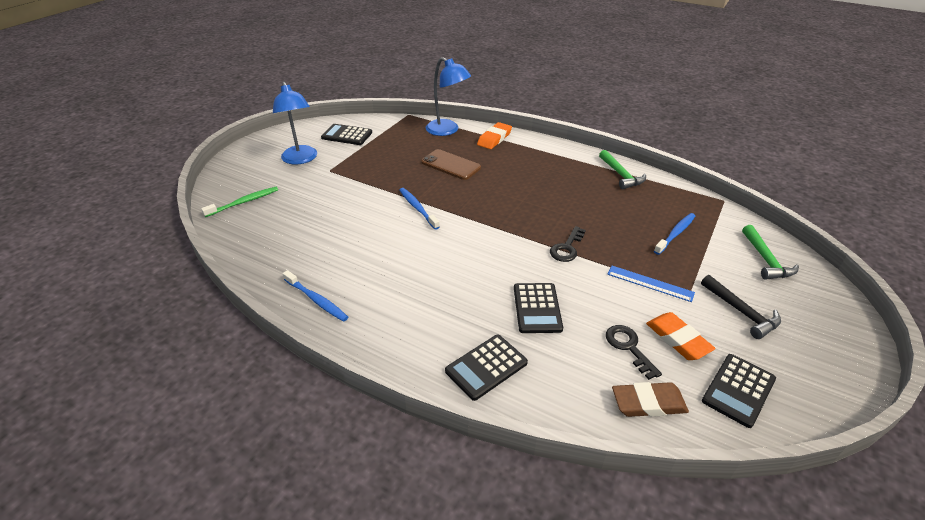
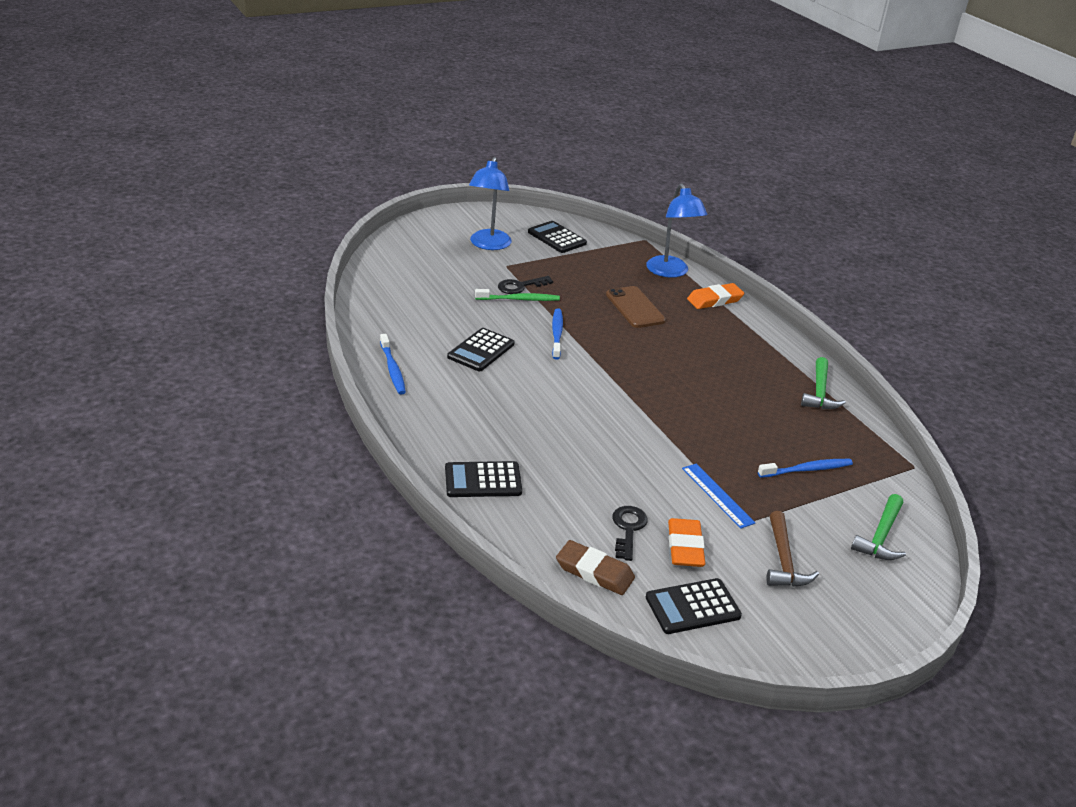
camera: 30 degrees right, 5 degrees down
green toothbrush [201,187,278,217] -> green toothbrush moved to [475,289,560,301]
black calculator [514,283,563,333] -> black calculator moved to [447,328,514,371]
black key [550,226,586,262] -> black key moved to [498,276,553,294]
black hammer [701,275,781,339] -> brown hammer [767,511,819,587]

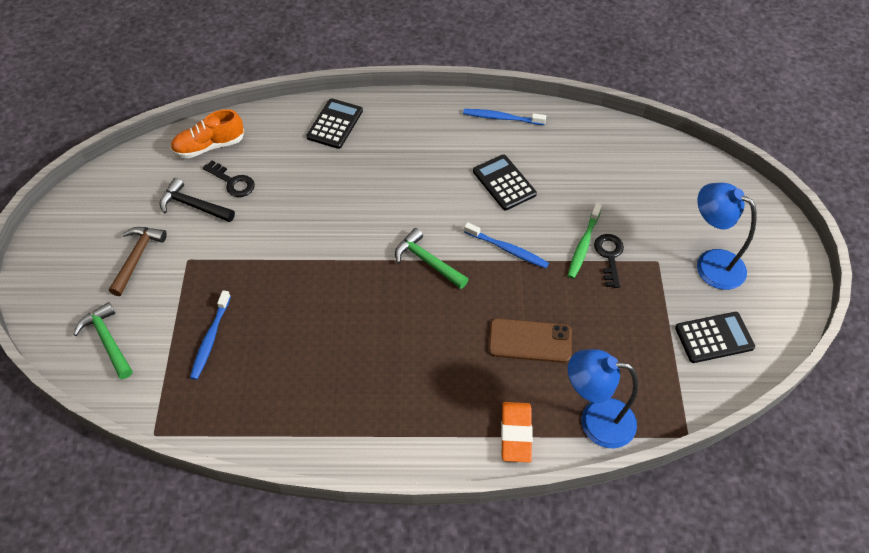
camera: 120 degrees right, 20 degrees up
brown eraser [556,540,635,595] -> orange shoe [170,109,244,158]
black calculator [646,578,742,634] -> none
orange eraser [668,518,705,567] -> black hammer [159,178,235,222]
blue ruler [682,464,755,529] -> none
brown hammer [767,511,819,587] -> brown hammer turned 75 degrees clockwise [109,227,167,296]
green hammer [801,357,846,409] -> green hammer moved to [395,228,468,289]

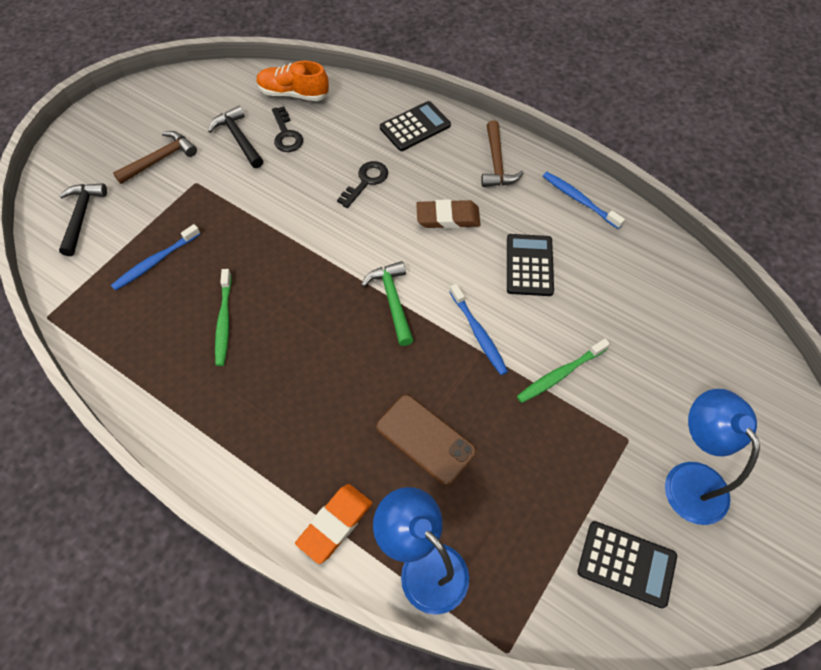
camera: 35 degrees right, 5 degrees up
green hammer [73,302,132,379] -> black hammer [59,183,107,256]
black key [594,234,624,288] -> black key moved to [337,161,388,208]
none -> green toothbrush [215,269,232,366]
none -> brown eraser [416,199,481,229]
none -> brown hammer [481,120,524,187]

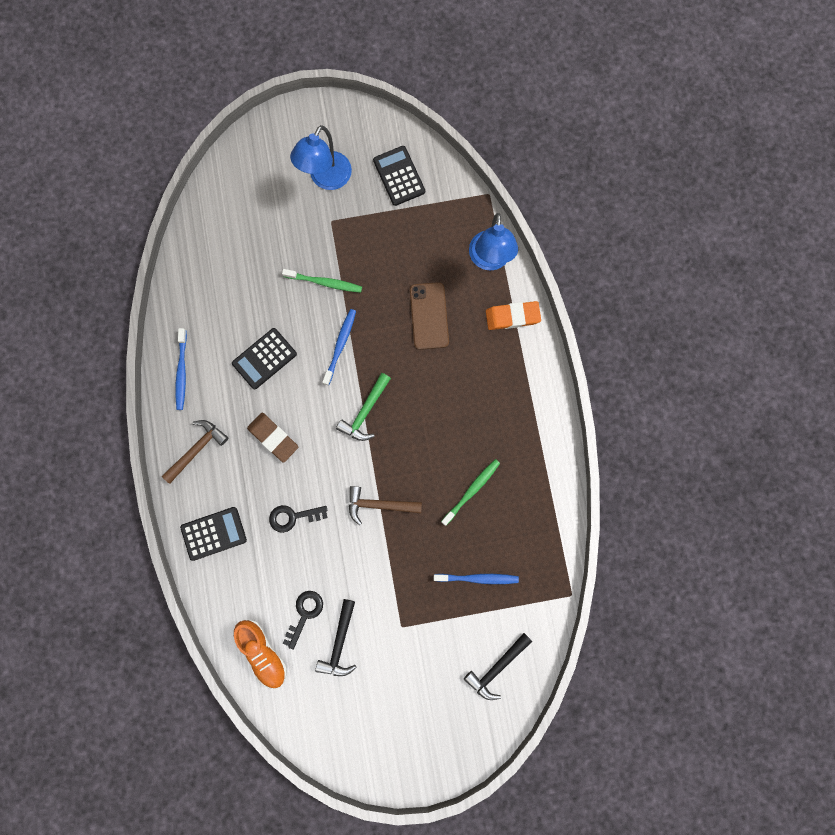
camera: 135 degrees left, 20 degrees up
brown hammer [113,131,197,184] -> brown hammer moved to [349,486,422,525]
black calculator [380,101,451,151] -> black calculator turned 150 degrees clockwise [180,507,247,561]

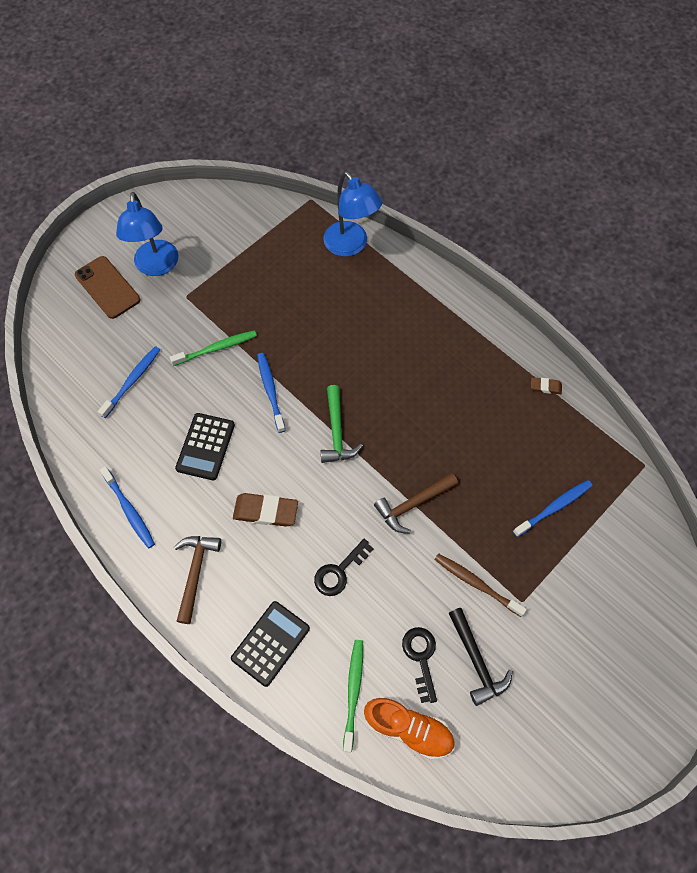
camera: 35 degrees left, 15 degrees down
black calculator [373,146,425,206] -> none
brown phone [410,282,449,350] -> brown phone moved to [75,256,140,319]
green toothbrush [441,459,500,526] -> green toothbrush moved to [343,640,363,752]
black hammer [464,633,532,700] -> none
orange eraser [486,301,541,330] -> none
none -> blue toothbrush [98,346,160,418]
none -> brown toothbrush [434,553,527,617]
none -> brown eraser [531,377,562,394]

